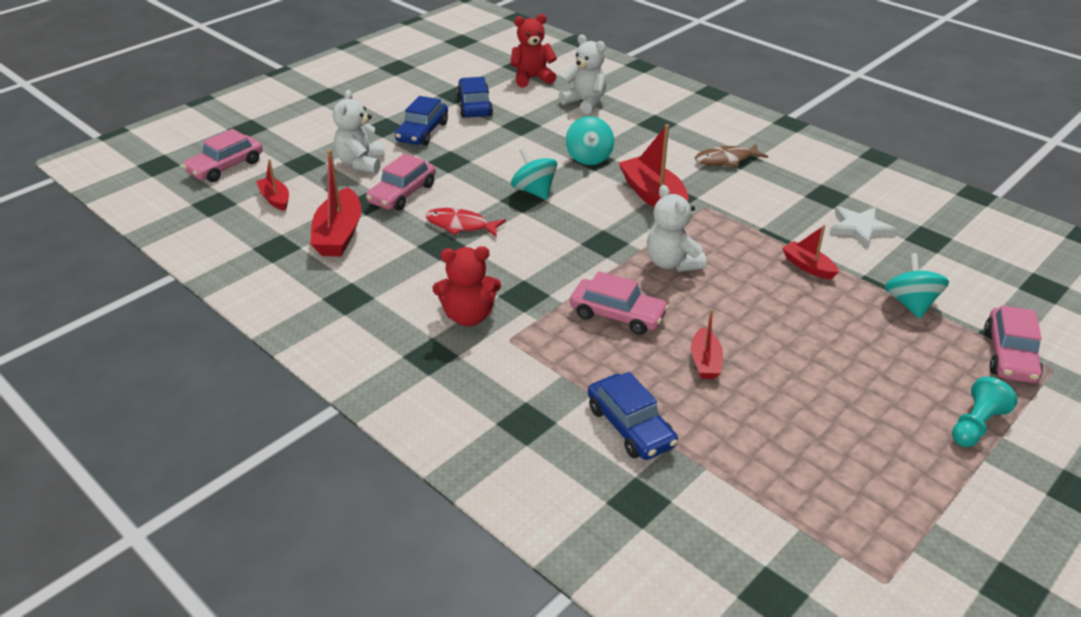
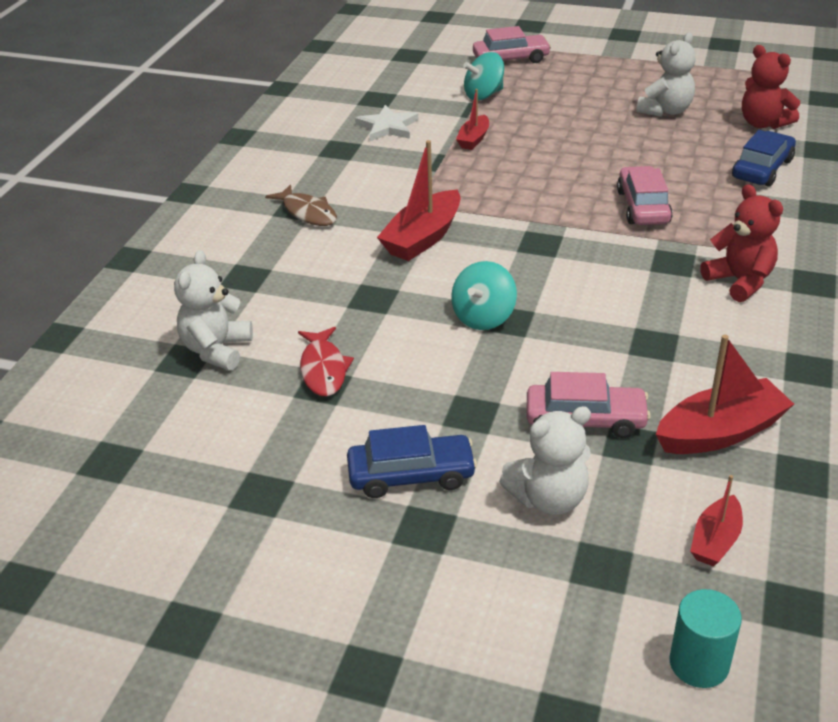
camera: 115 degrees left, 0 degrees up
pink car [182,129,263,182] -> turquoise cylinder [669,589,742,688]
red fish [425,208,506,237] -> red fish moved to [298,327,354,396]
blue car [457,77,493,118] -> none
red teddy bear [510,14,557,87] -> red teddy bear moved to [742,45,800,129]
turquoise spinning top [566,116,614,165] -> none
white teddy bear [647,185,706,272] -> white teddy bear moved to [636,32,696,117]
red boat [691,309,723,379] -> none
turquoise pawn [952,377,1017,447] -> none

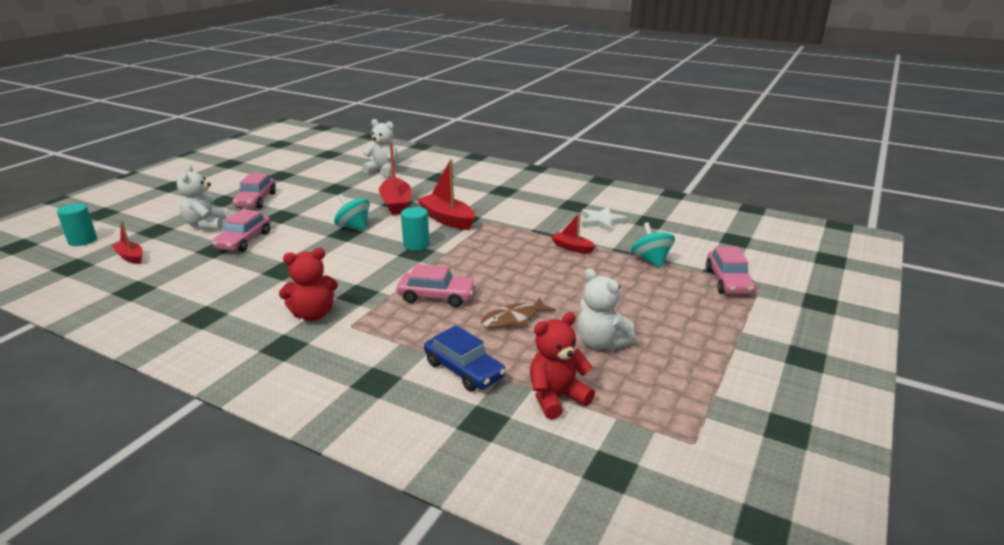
camera: 100 degrees right, 10 degrees down
brown fish [265,184,337,226] -> brown fish moved to [481,297,555,328]
red fish [298,327,354,396] -> none
blue car [347,425,477,498] -> pink car [233,173,276,208]
red boat [656,334,794,454] -> red boat moved to [379,141,412,215]
none -> turquoise cylinder [401,207,430,251]

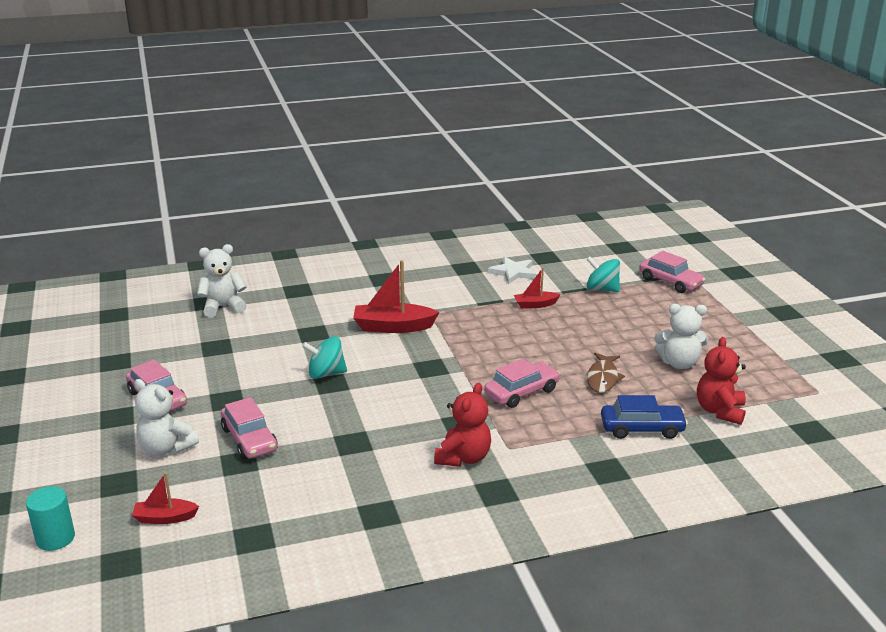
camera: 45 degrees left, 0 degrees up
red boat [379,141,412,215] -> none
turquoise cylinder [401,207,430,251] -> none

